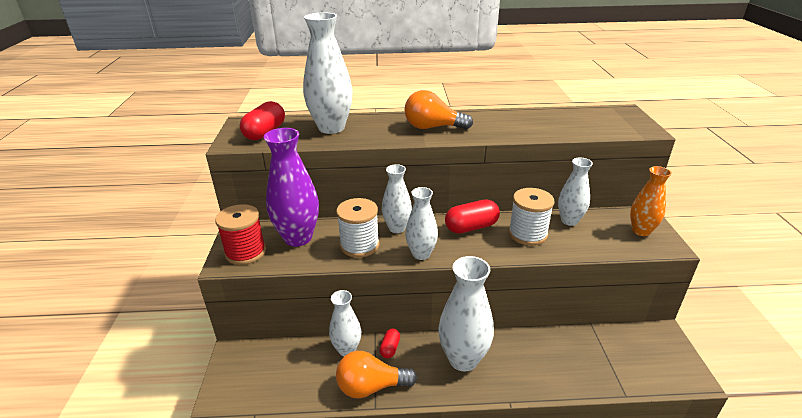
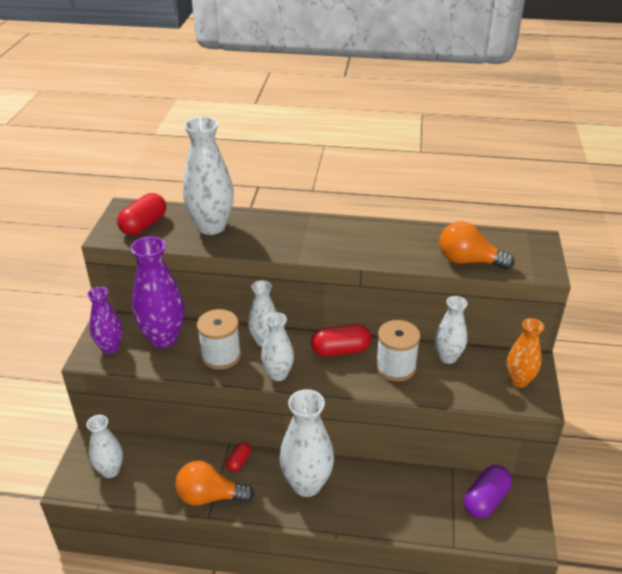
camera: 10 degrees right, 5 degrees up
red spool [215,204,266,265] -> purple vase [87,287,123,354]
white vase [329,290,361,356] -> white vase moved to [87,415,123,478]
orange light bulb [404,90,473,130] -> orange light bulb moved to [439,221,514,270]
none -> purple capsule [464,465,512,518]

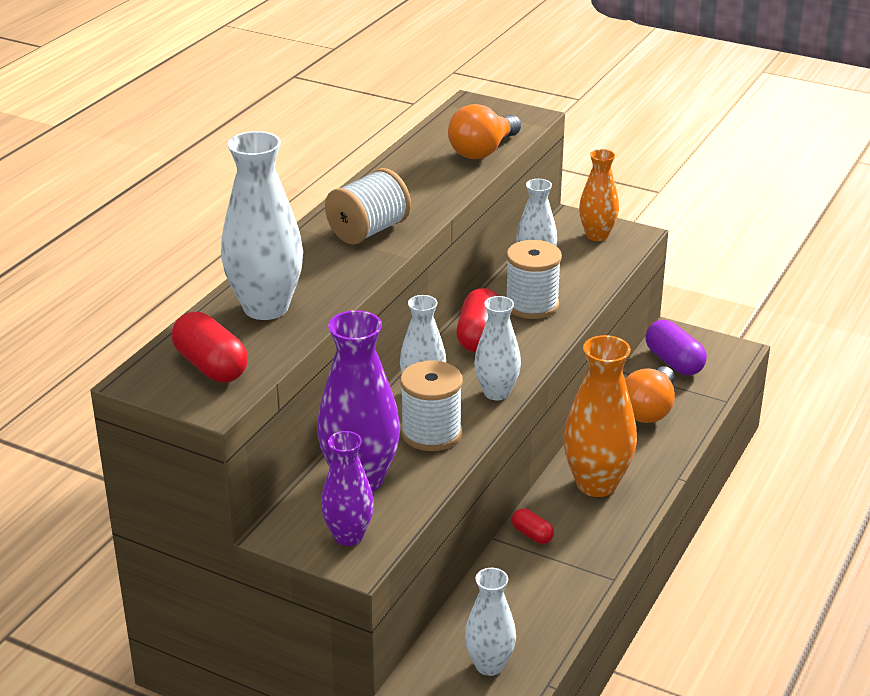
camera: 70 degrees left, 5 degrees down
orange light bulb [175,461,254,506] -> orange light bulb moved to [625,366,675,423]
white vase [280,389,334,497] -> orange vase [563,335,637,497]
none -> white spool [325,168,411,245]

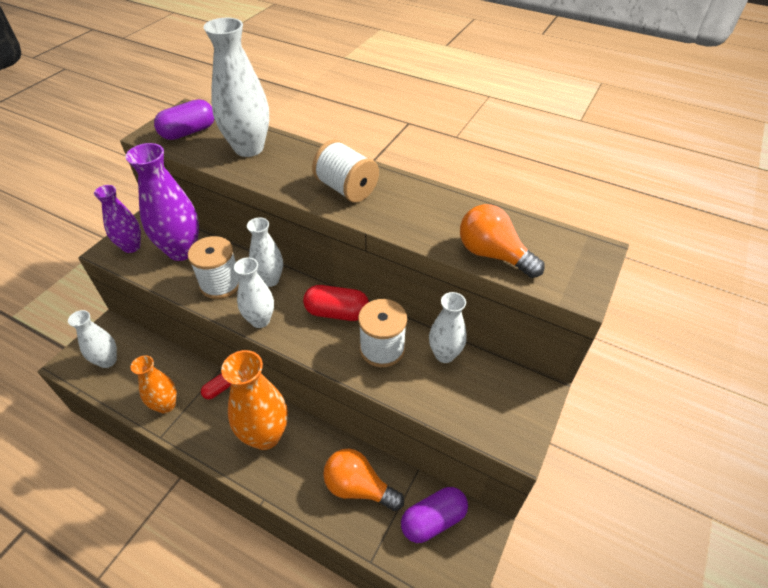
camera: 90 degrees right, 15 degrees up
red capsule [172,312,248,383] -> purple capsule [154,99,214,140]
orange vase [579,149,619,241] -> orange vase moved to [131,355,177,414]

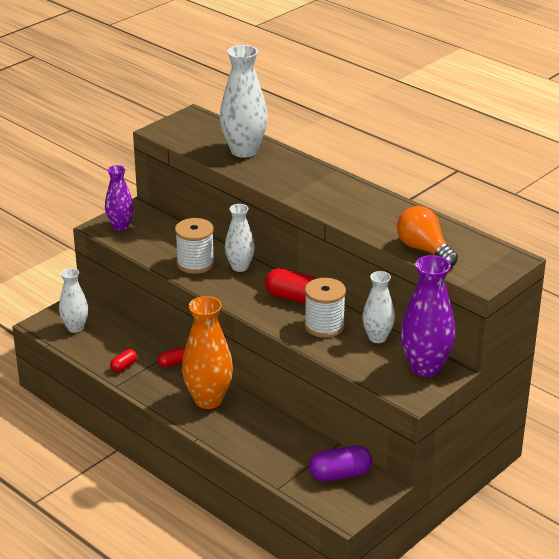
camera: 15 degrees right, 15 degrees down
purple vase [125,143,199,261] -> purple vase moved to [400,255,456,377]
orange vase [131,355,177,414] -> red capsule [110,349,137,372]
purple capsule [154,99,214,140] -> none
white vase [234,257,274,328] -> none
white spool [312,140,379,202] -> none
orange light bulb [323,449,404,511] -> none

